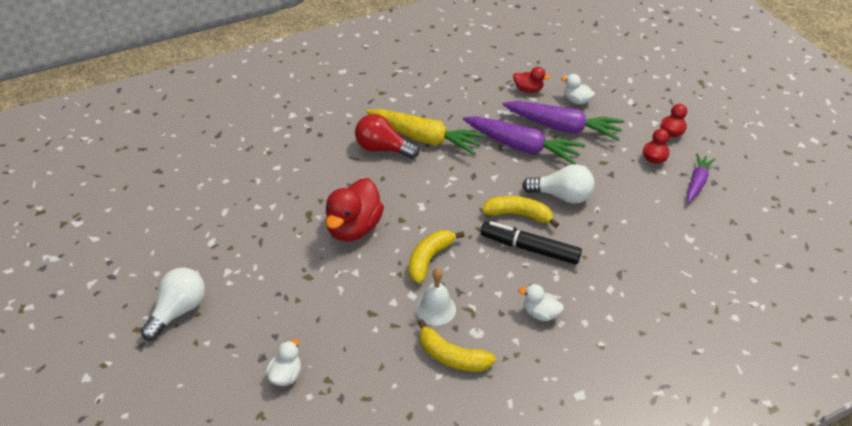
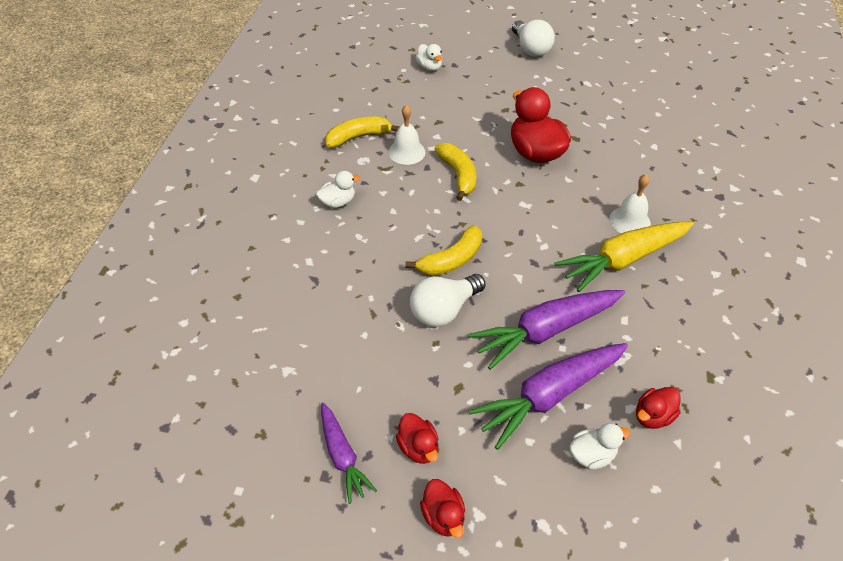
camera: 130 degrees right, 5 degrees up
red light bulb [355,114,419,159] -> white bell [609,174,651,233]
black marker [480,221,582,265] -> none

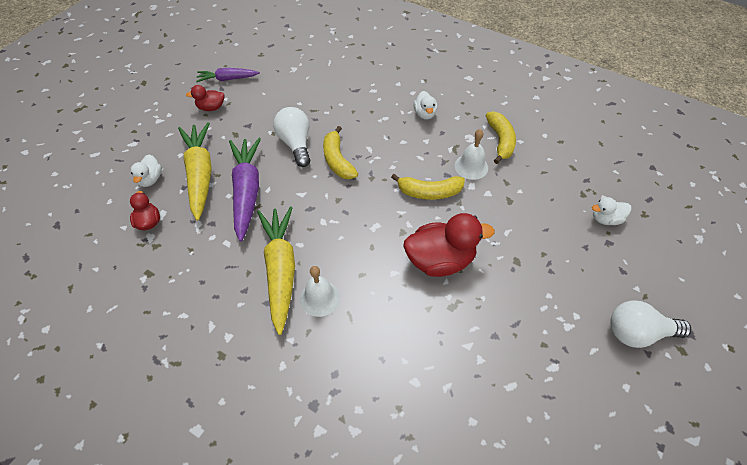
camera: 110 degrees right, 5 degrees up
red duck [420,479,465,538] -> none
purple carrot [468,343,628,450] -> yellow carrot [178,122,212,221]

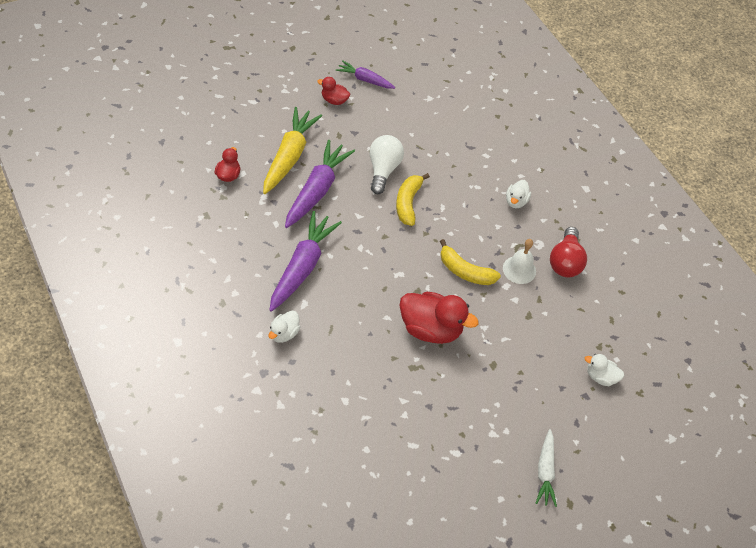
camera: 25 degrees right, 0 degrees up
white duck [131,155,162,187] -> white duck moved to [268,311,300,343]
yellow carrot [257,207,295,335] -> purple carrot [269,211,342,312]
white bell [300,266,340,317] -> none
yellow banana [486,111,516,164] -> red light bulb [550,227,587,277]
white light bulb [610,300,691,348] -> white carrot [536,429,557,507]

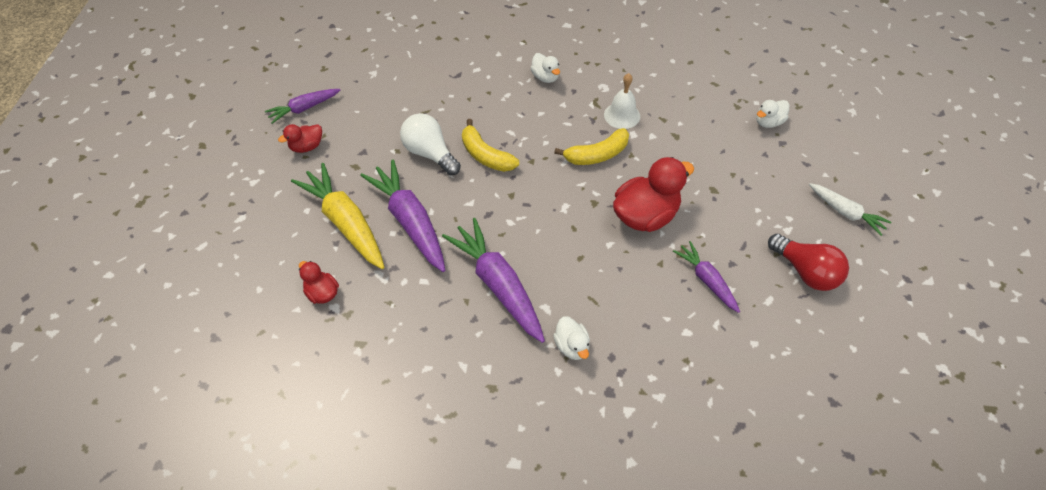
camera: 50 degrees left, 0 degrees up
red light bulb [550,227,587,277] -> red light bulb moved to [768,234,849,291]
none -> purple carrot [673,241,740,313]

